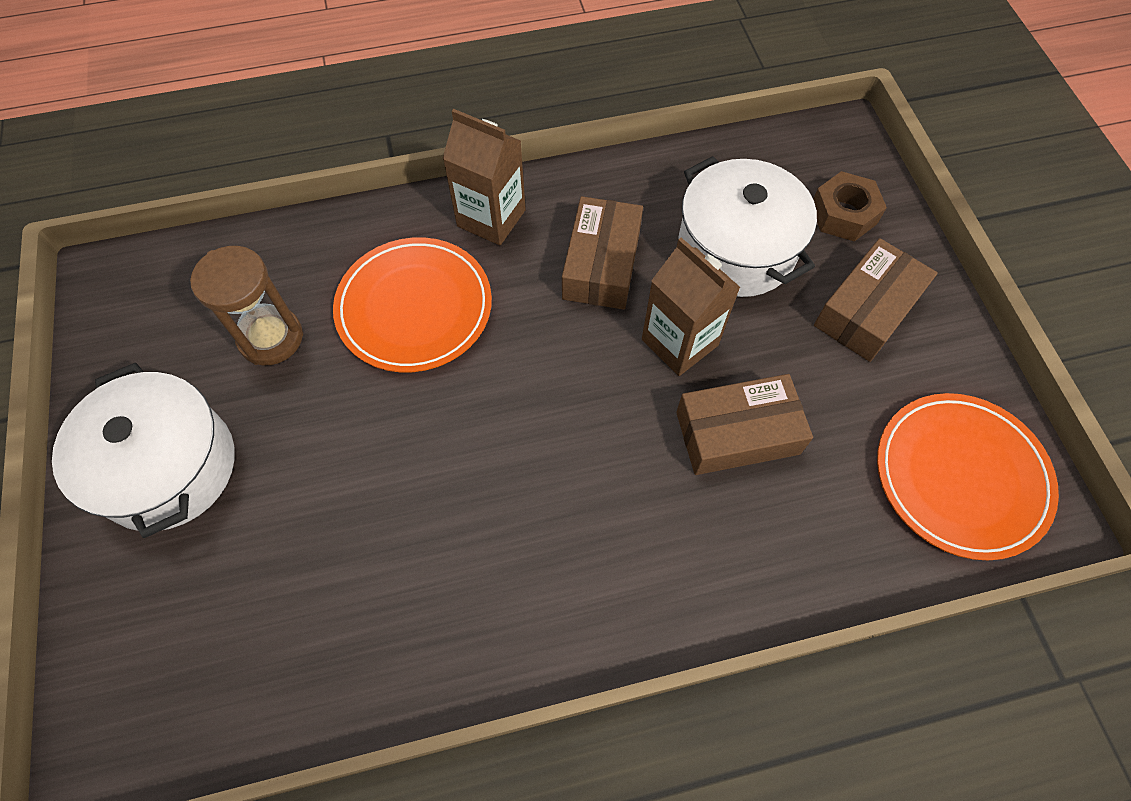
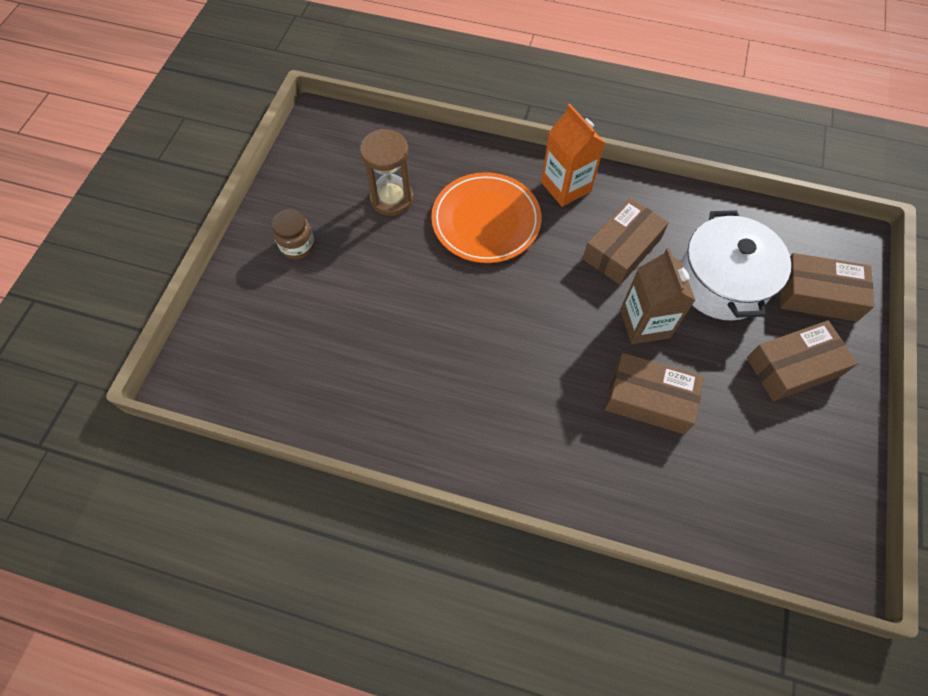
camera: 30 degrees right, 0 degrees up
white pot [52,363,234,538] -> brown jar [272,209,315,259]
brown carton [442,109,526,245] -> orange carton [541,104,605,207]
brown nut [813,171,887,242] -> brown box [780,253,874,322]
orange plate [877,393,1059,561] -> none

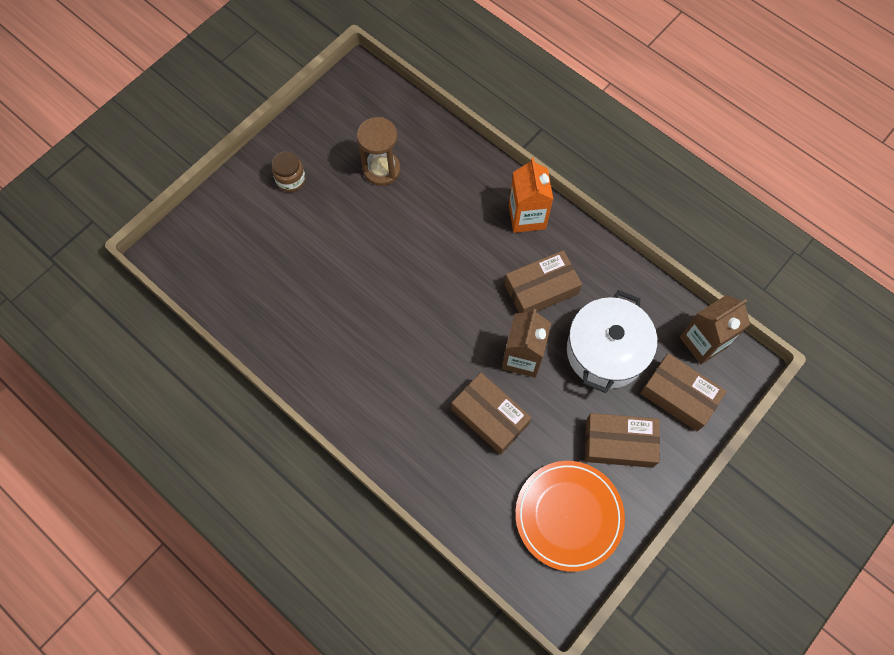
camera: 25 degrees right, 5 degrees up
orange plate [431,172,541,263] -> orange plate moved to [515,461,625,572]
none -> brown carton [680,295,750,364]

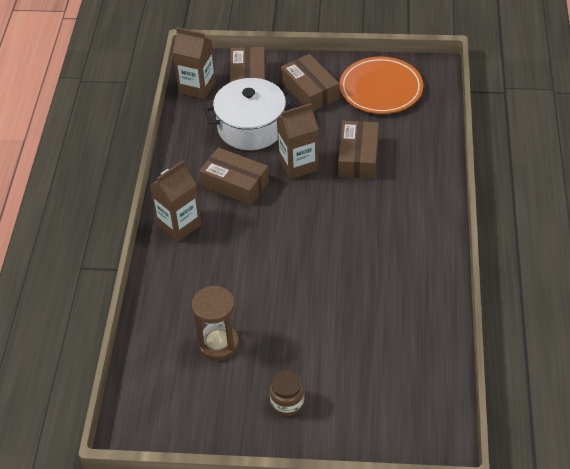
camera: 125 degrees left, 20 degrees down
orange carton [509,158,553,233] -> brown carton [150,160,202,242]

